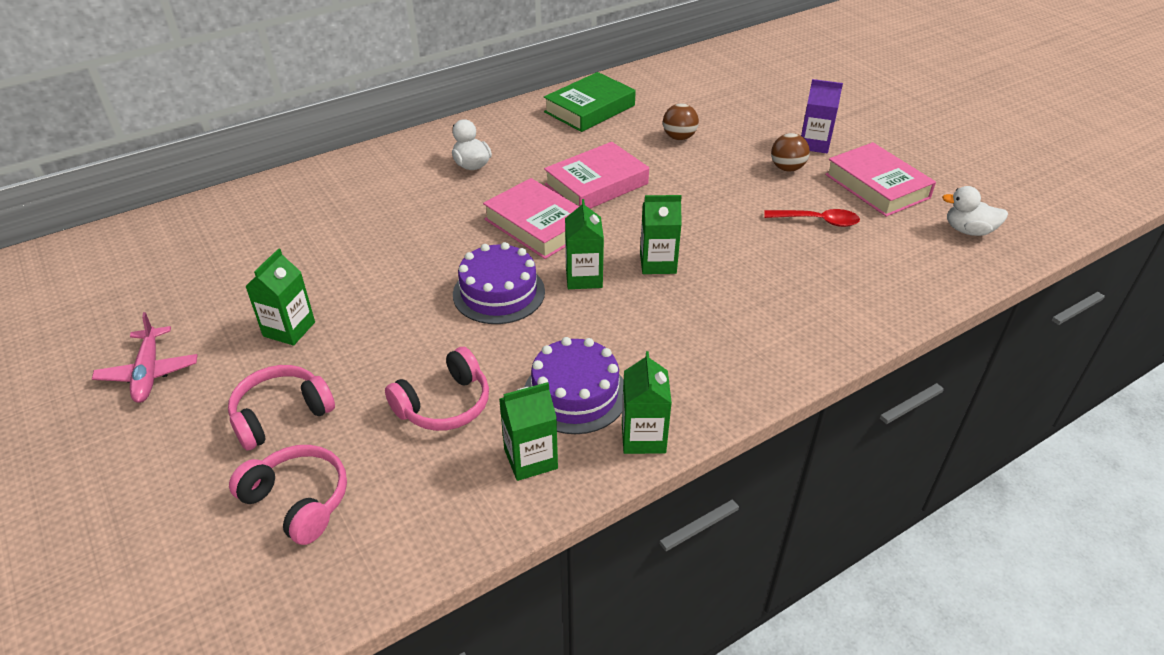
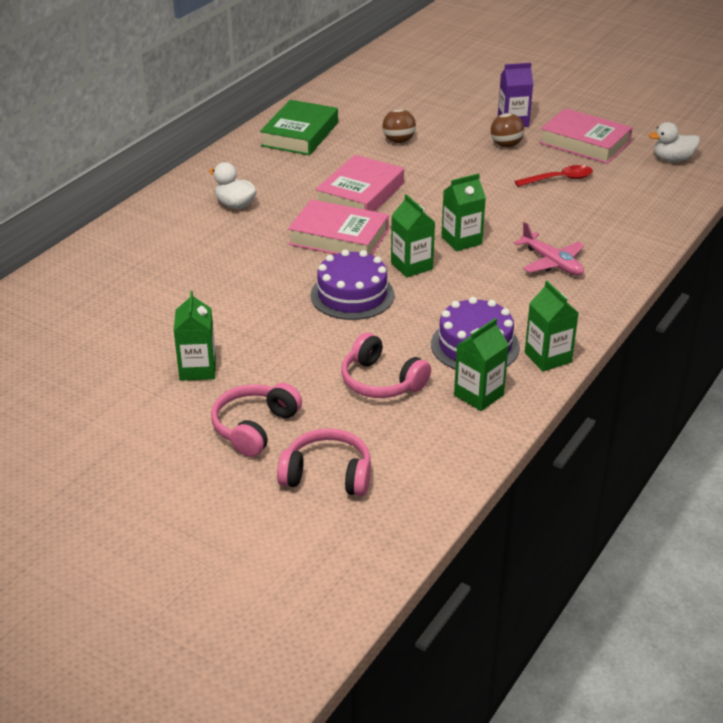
camera: 25 degrees left, 5 degrees down
pink plane [92,312,197,403] -> pink plane moved to [514,222,585,276]
pink headphones [385,347,489,431] -> pink headphones turned 105 degrees clockwise [341,332,431,398]

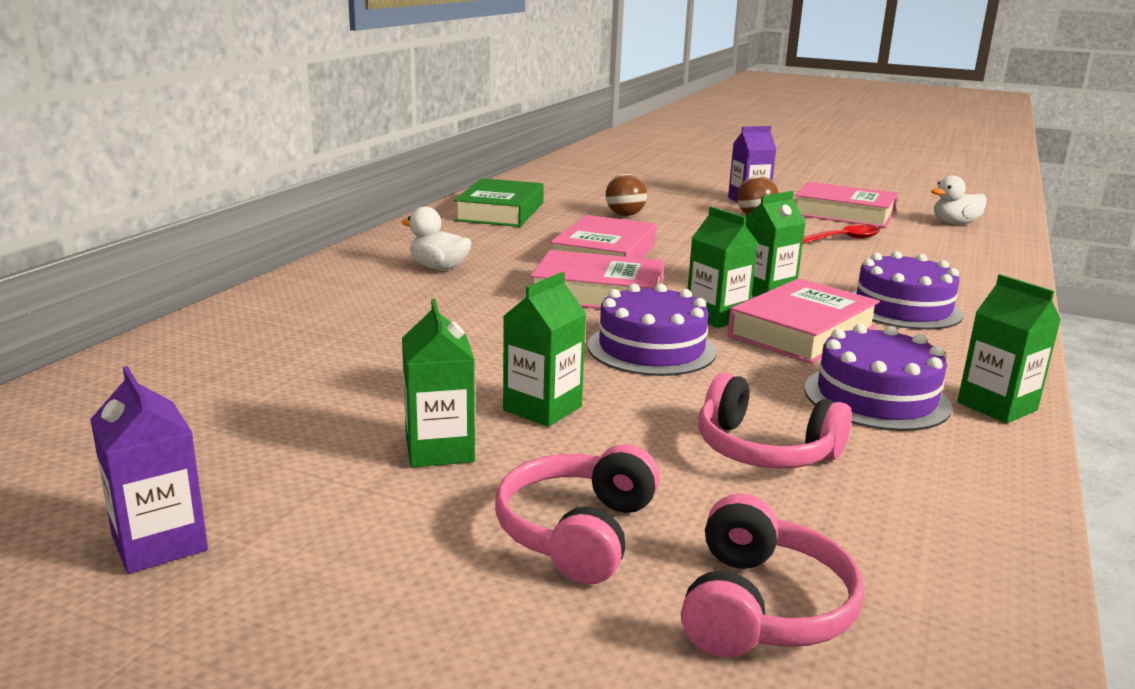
camera: 10 degrees left, 15 degrees down
pink headphones [277,428,371,496] -> pink headphones turned 105 degrees clockwise [681,494,865,658]
green carton [454,318,509,411] -> green carton moved to [503,272,586,427]
pink plane [514,222,585,276] -> purple cake [851,251,963,330]
none -> purple carton [90,366,208,574]
none -> pink book [728,278,880,364]

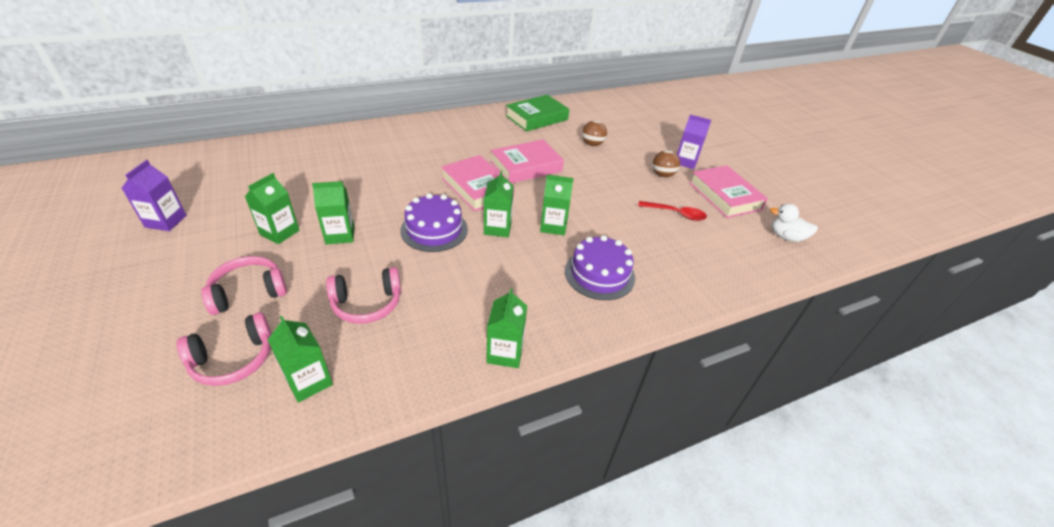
camera: 40 degrees right, 20 degrees up
white duck [401,206,472,270] -> none
pink headphones [698,373,852,469] -> pink headphones turned 90 degrees counterclockwise [326,267,401,324]
pink book [728,278,880,364] -> none
purple cake [804,324,952,431] -> none
none -> green carton [268,316,333,403]

